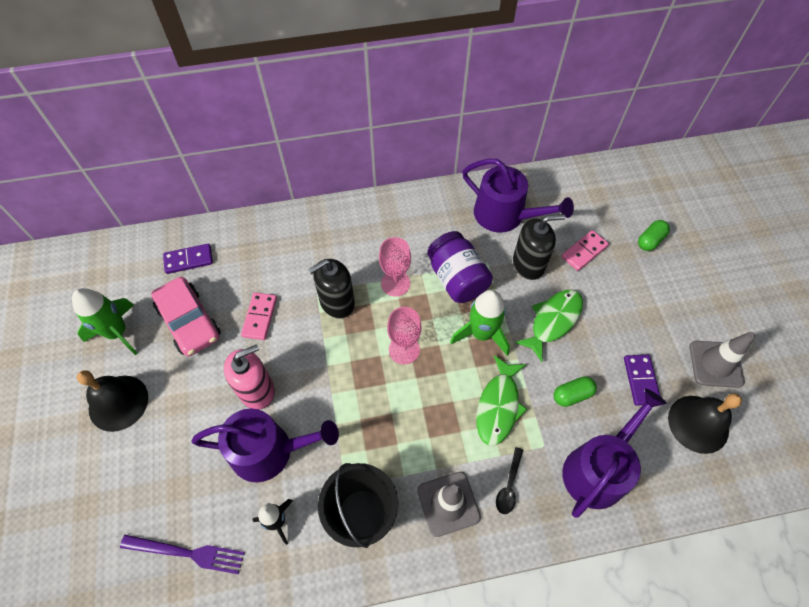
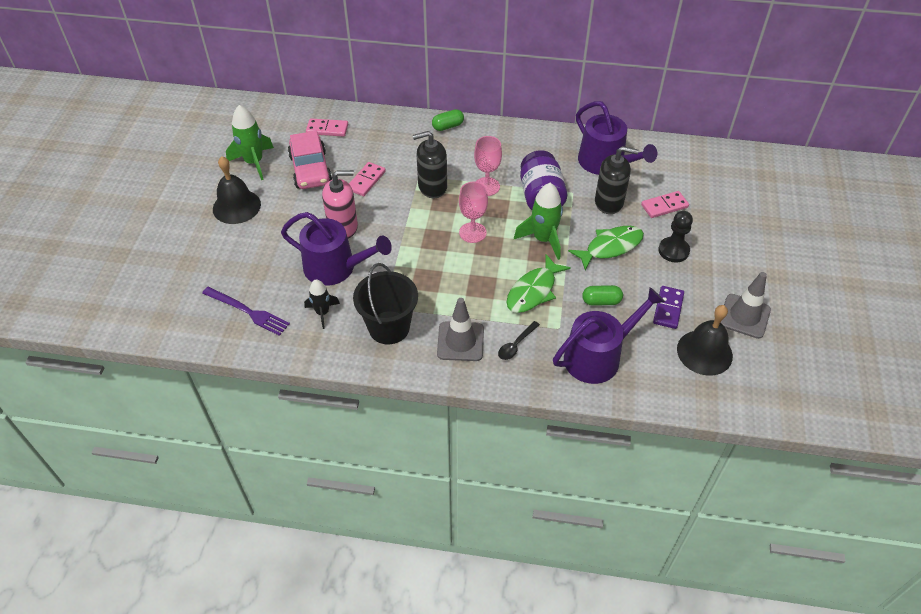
camera: 20 degrees right, 10 degrees down
purple domino [163,244,213,274] -> pink domino [306,119,348,137]
green capsule [638,220,670,251] -> green capsule moved to [432,109,464,131]
none -> black pawn [658,211,693,263]

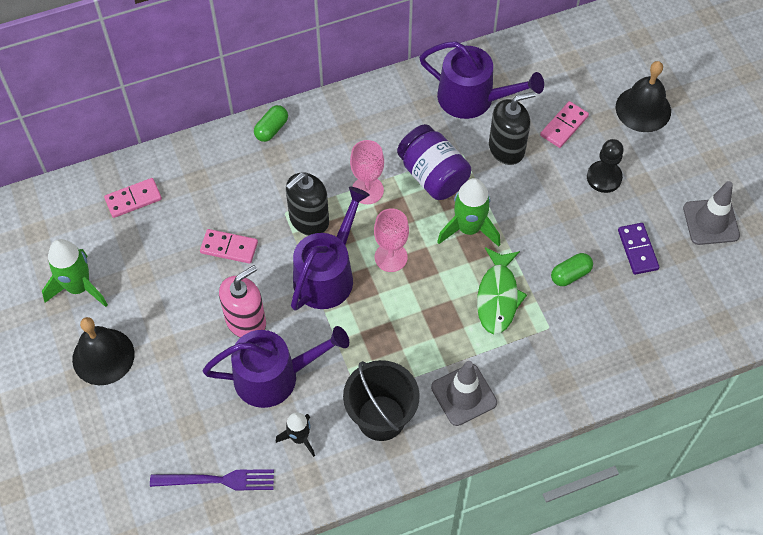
camera: 30 degrees left, 10 degrees up
pink car [288,131,332,189] -> none
pink domino [349,162,386,196] -> pink domino turned 75 degrees counterclockwise [200,229,258,264]
black spoon [498,321,540,360] -> none
purple watering can [553,287,665,384] -> purple watering can moved to [291,186,370,311]
green fish [568,226,644,270] -> none
black bell [677,305,733,376] -> black bell moved to [616,61,671,132]

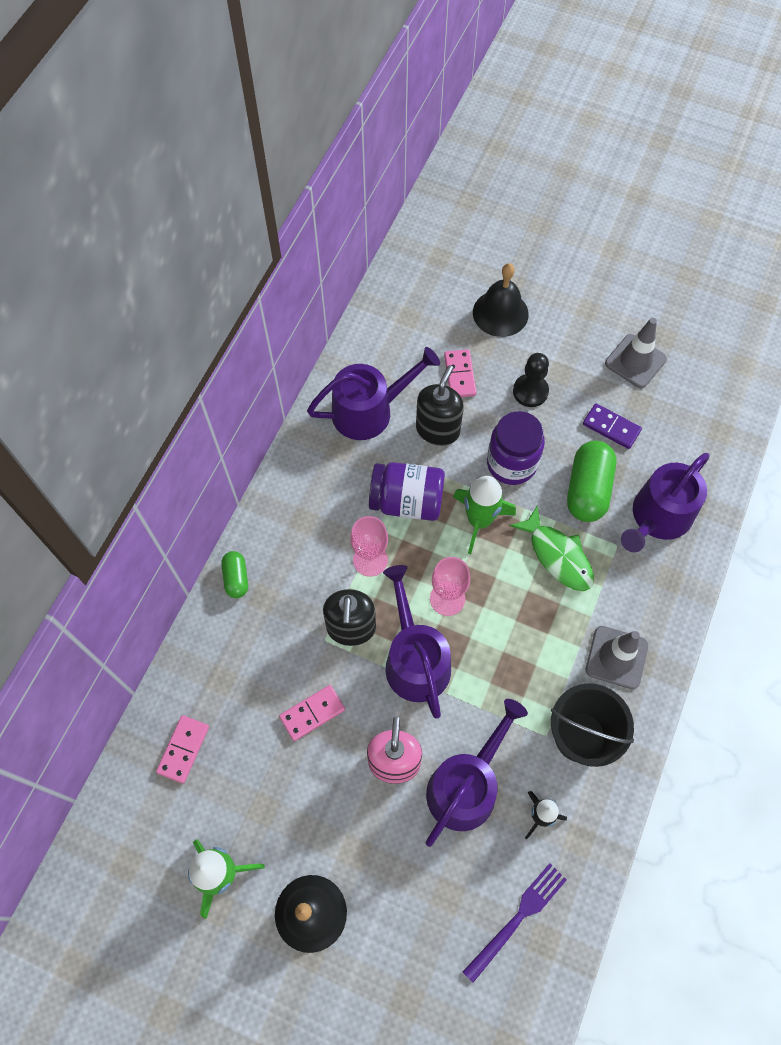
camera: 45 degrees left, 5 degrees up
green capsule [551,253,593,286] -> green capsule [567,441,616,522], size x1.83
none -> purple jar [487,411,545,485]
none -> purple watering can [621,453,710,552]

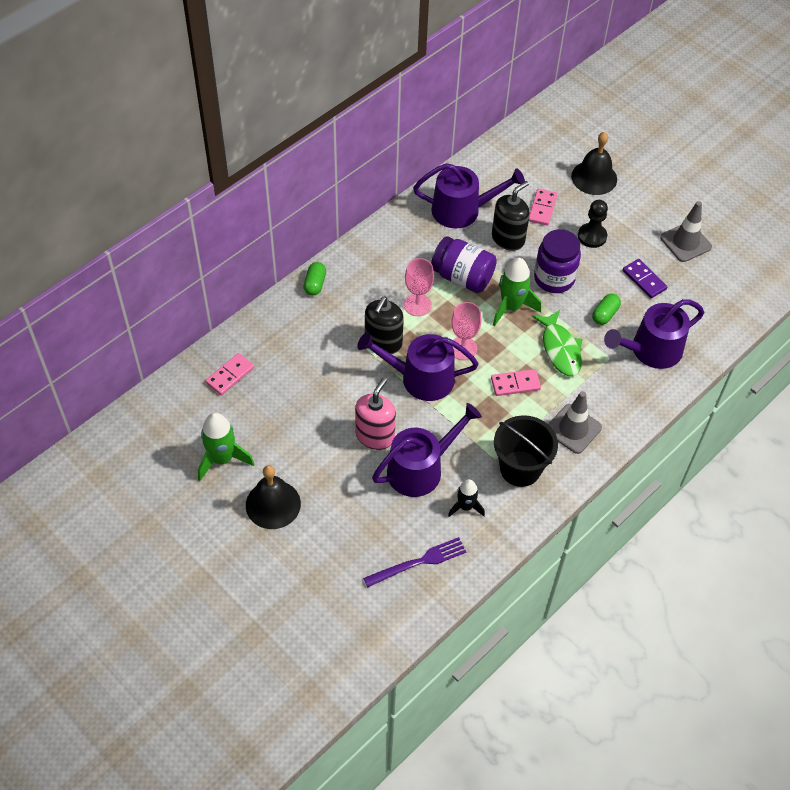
camera: 20 degrees right, 10 degrees down
pink domino [279,685,345,741] -> pink domino moved to [491,369,541,396]
purple watering can [383,565,451,719] -> purple watering can turned 90 degrees counterclockwise [357,332,479,401]
green capsule [567,441,616,522] -> green capsule [592,293,621,325], size x0.55

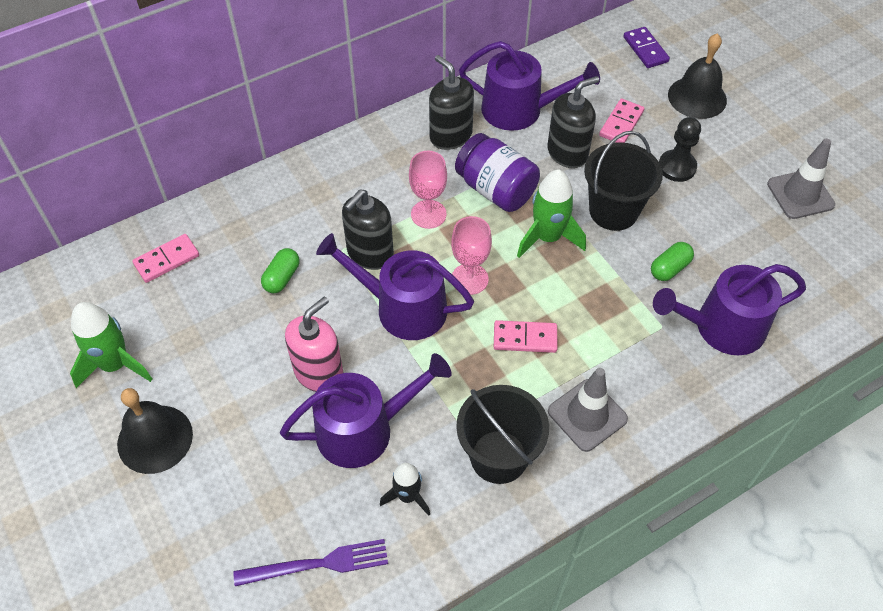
camera: 15 degrees right, 0 degrees up
green capsule [304,262,326,296] -> green capsule moved to [261,248,300,293]
green fish [532,310,583,376] -> none
purple jar [534,229,581,293] -> black bucket [584,131,663,231]
purple domino [623,259,667,298] -> purple domino moved to [623,27,670,68]
none -> black soap dispenser [429,55,474,150]

